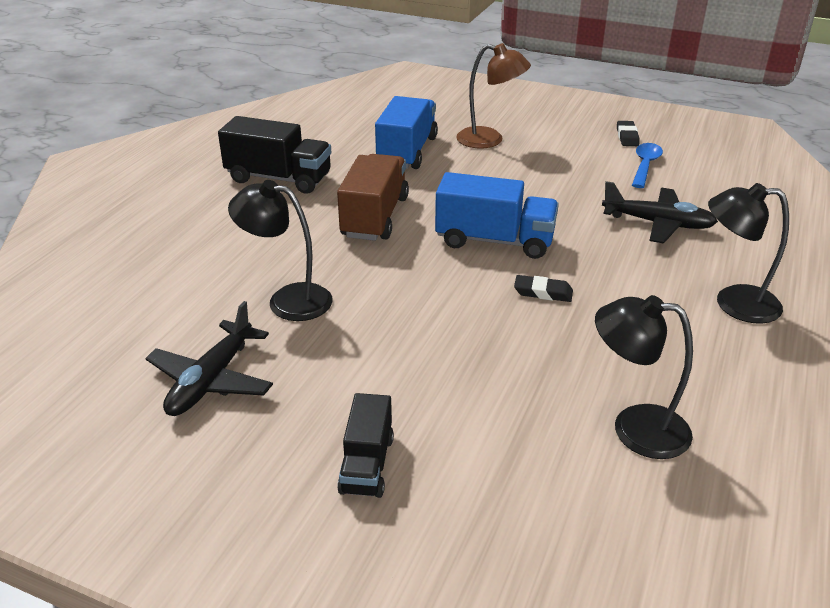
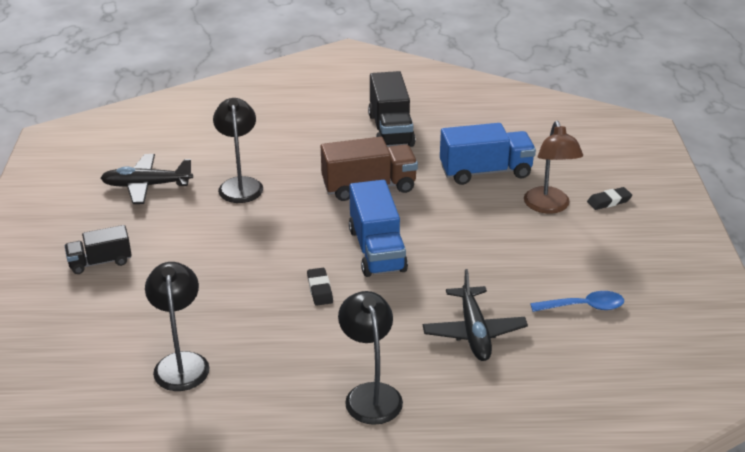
camera: 65 degrees right, 0 degrees up
black eraser [617,121,640,146] -> black eraser moved to [587,187,632,210]

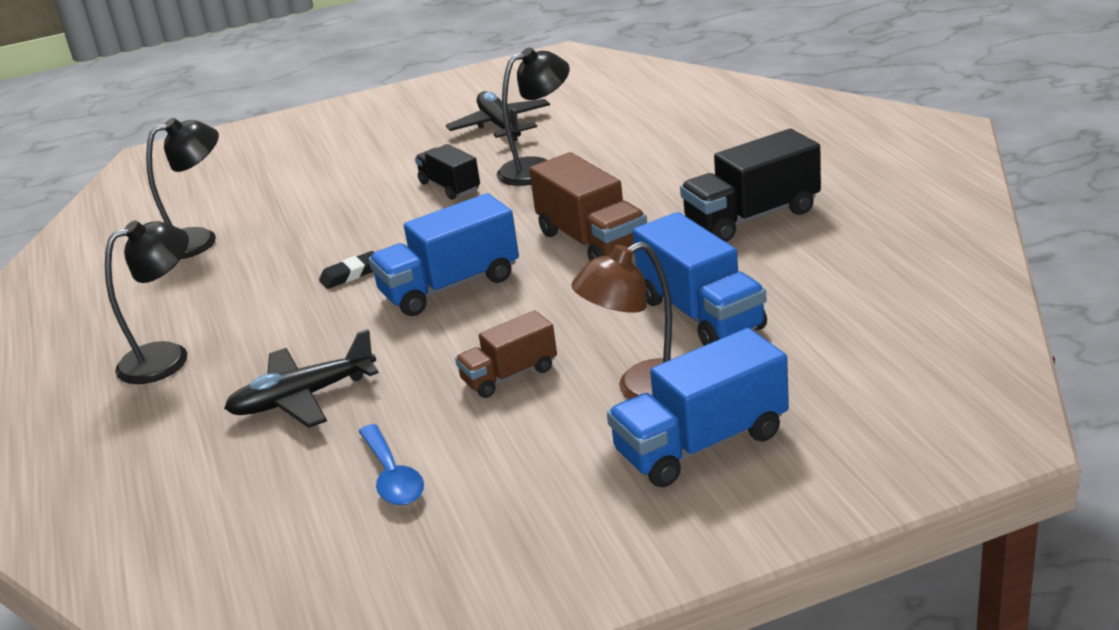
camera: 75 degrees right, 5 degrees down
black truck [65,225,132,274] -> black truck moved to [415,144,480,200]
black eraser [587,187,632,210] -> blue truck [607,328,789,487]
none -> brown truck [455,311,557,398]

